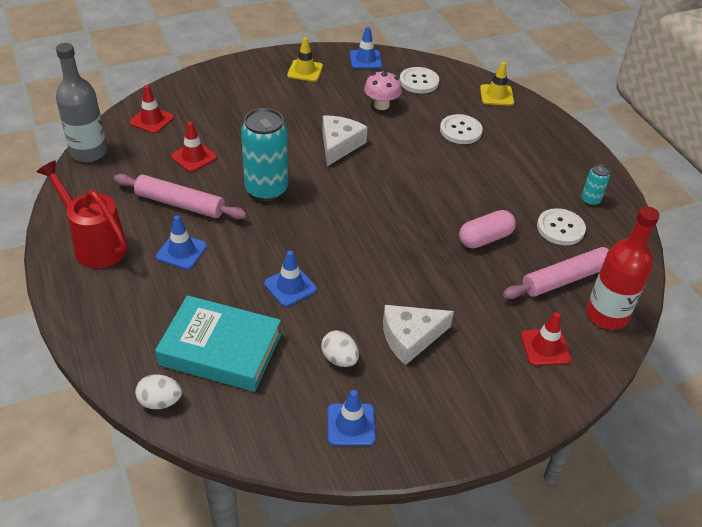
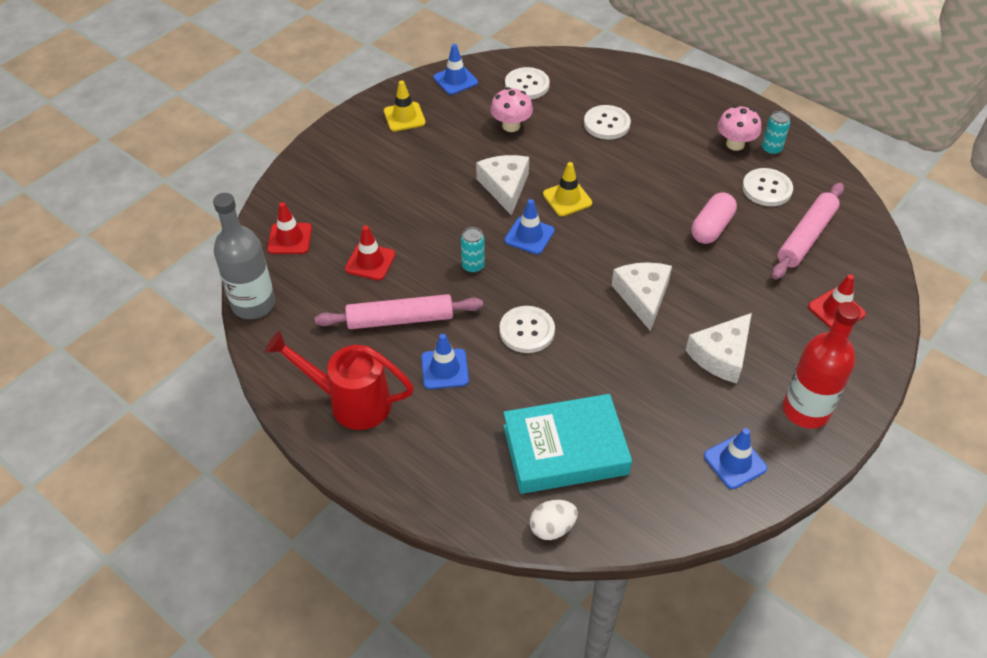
camera: 25 degrees left, 5 degrees up
turquoise can [241,108,288,201] -> turquoise can [461,227,485,273], size x0.47
blue traffic cone [264,251,317,307] -> blue traffic cone moved to [504,199,554,254]
white egg [321,330,359,367] -> none
yellow traffic cone [480,62,514,106] -> yellow traffic cone moved to [543,162,592,216]
red bottle [586,206,660,330] -> red bottle moved to [783,302,861,429]
none -> white button [499,306,555,353]
none -> white cheese [612,262,672,331]
none -> pink mushroom [718,105,761,151]

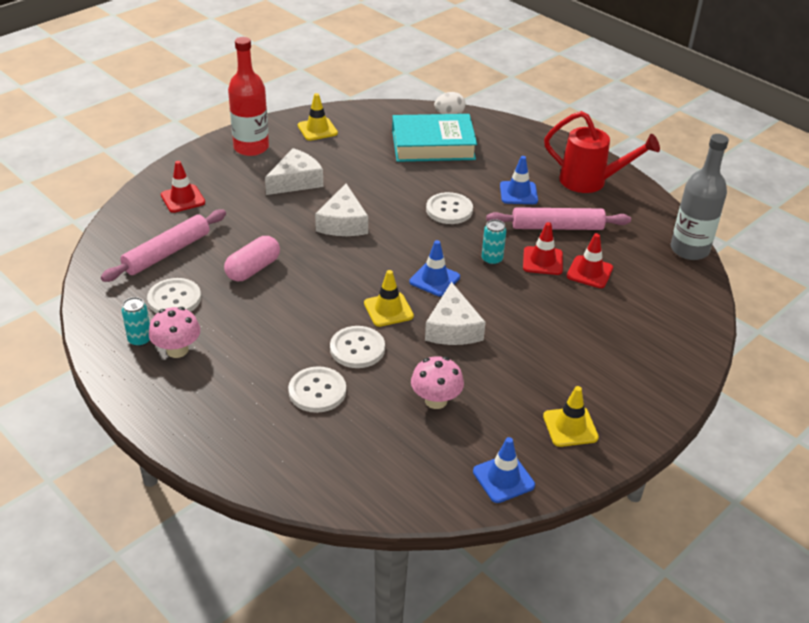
camera: 175 degrees left, 10 degrees down
red traffic cone [267,202,312,254] -> red traffic cone moved to [523,222,563,275]
white button [505,67,550,99] -> white button moved to [330,326,385,368]
blue traffic cone [704,428,767,489] -> yellow traffic cone [298,93,338,141]

